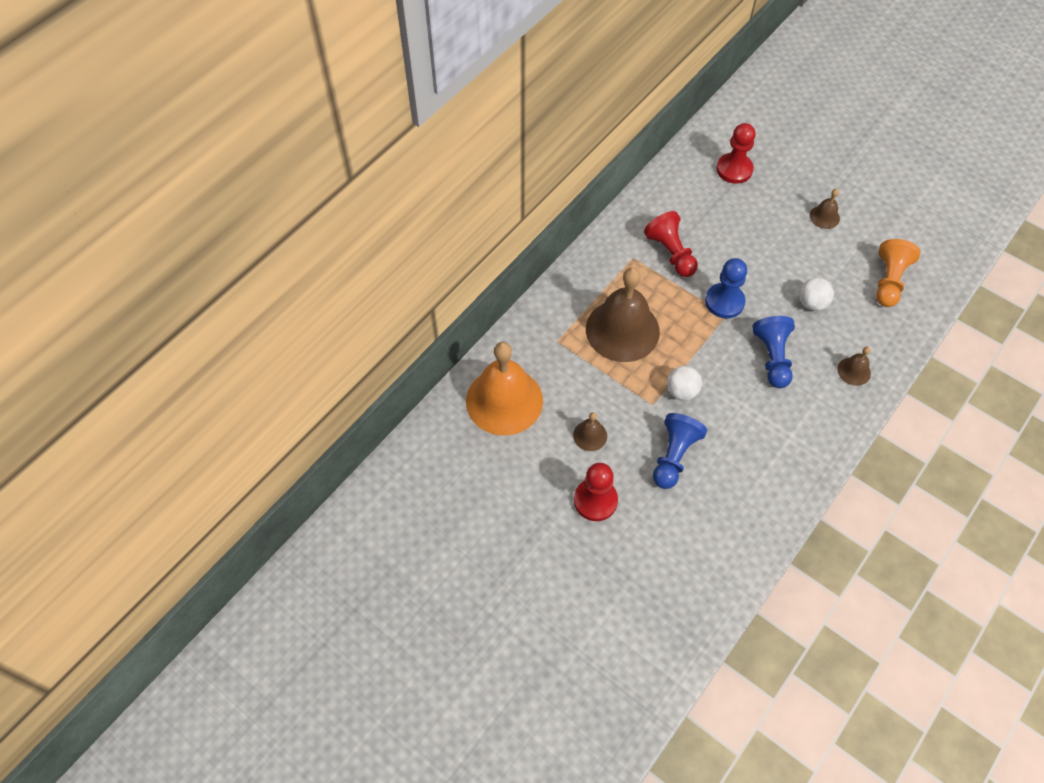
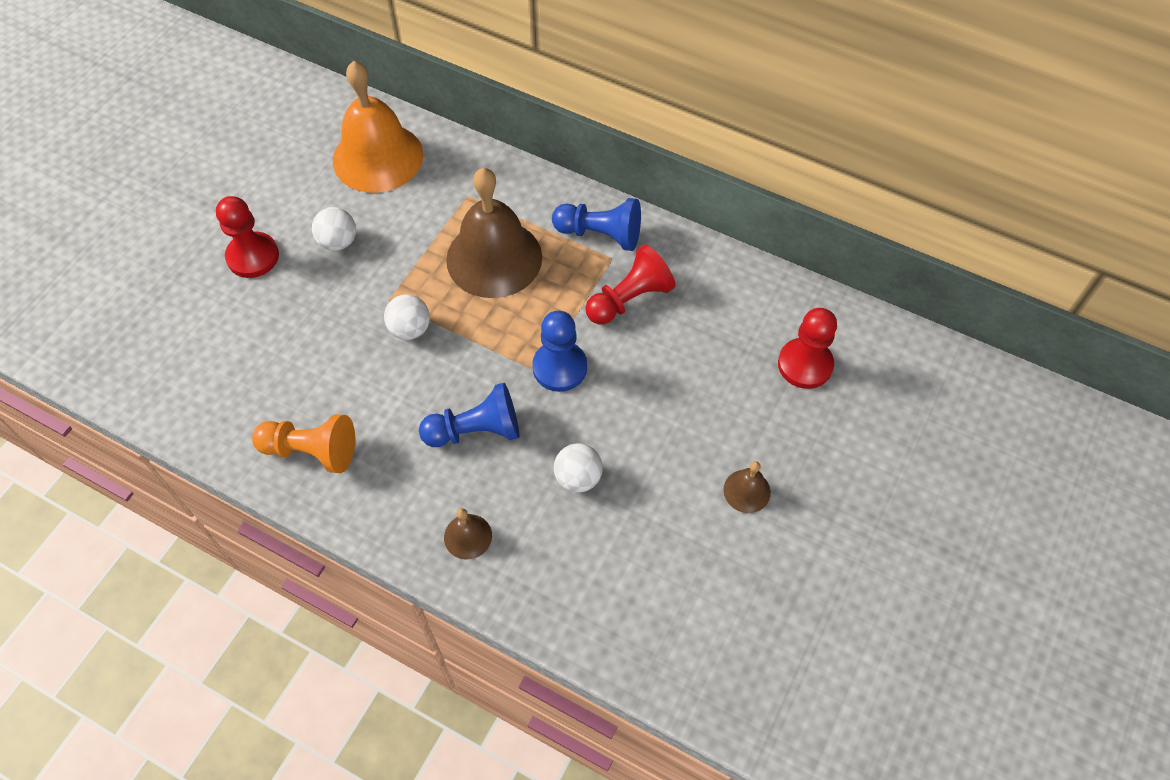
camera: 80 degrees right, 0 degrees up
brown bell [573,412,607,451] -> white ball [312,207,356,251]
blue pawn [653,413,707,489] -> blue pawn moved to [552,198,641,251]
orange pawn [876,239,921,307] -> orange pawn moved to [252,414,355,473]

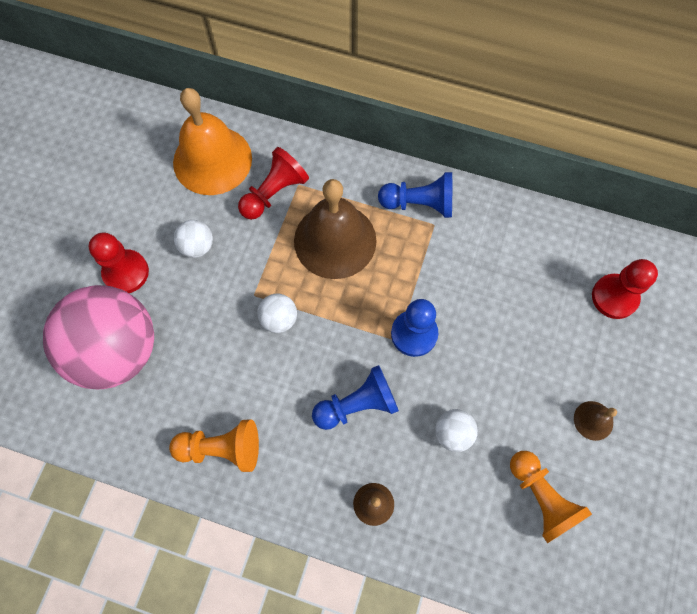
camera: 10 degrees left, 10 degrees up
red pawn [585,244,676,324] -> red pawn moved to [238,147,309,220]
none -> pink ball [43,285,154,389]
none -> orange pawn [510,451,592,543]

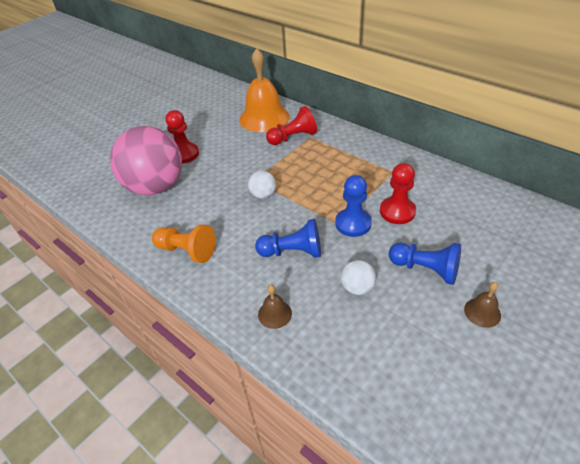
camera: 25 degrees right, 25 degrees down
white ball [174,220,213,258] -> none
brown bell [294,179,377,279] -> none
blue pawn [378,172,452,218] -> blue pawn moved to [389,243,461,285]
orange pawn [510,451,592,543] -> none
red pawn [592,259,658,319] -> red pawn moved to [380,163,416,224]

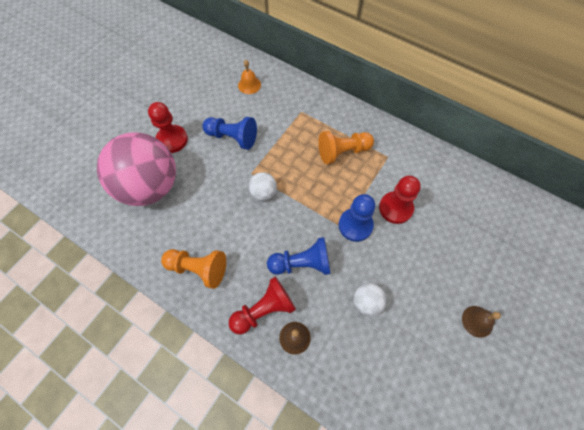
camera: 10 degrees left, 20 degrees up
orange bell [239,48,290,132] -> orange bell [238,60,261,94], size x0.43
red pawn [266,106,317,145] -> red pawn moved to [229,277,296,334]
blue pawn [389,243,461,285] -> blue pawn moved to [203,117,257,150]
none -> orange pawn [318,131,374,164]

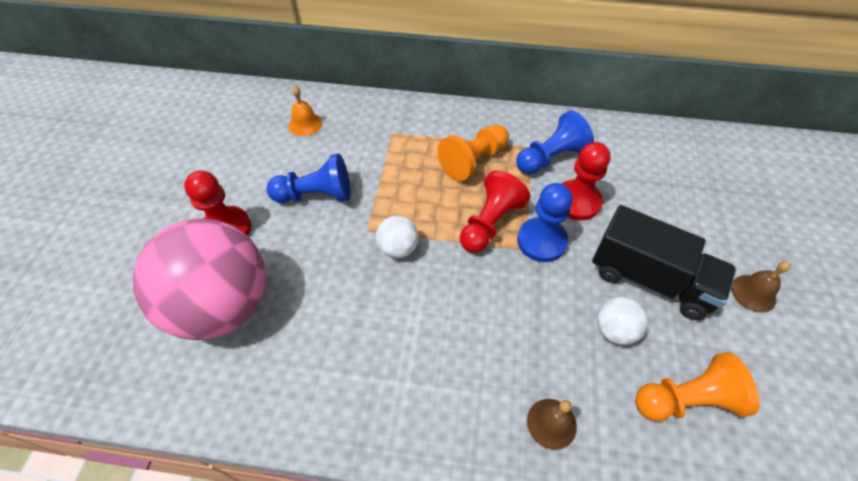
camera: 25 degrees left, 10 degrees down
orange pawn [161,249,226,289] -> orange pawn moved to [635,352,760,421]
red pawn [229,277,296,334] -> red pawn moved to [460,170,530,253]
blue pawn [267,237,331,275] -> blue pawn moved to [516,110,594,174]
none -> black truck [592,205,736,320]

